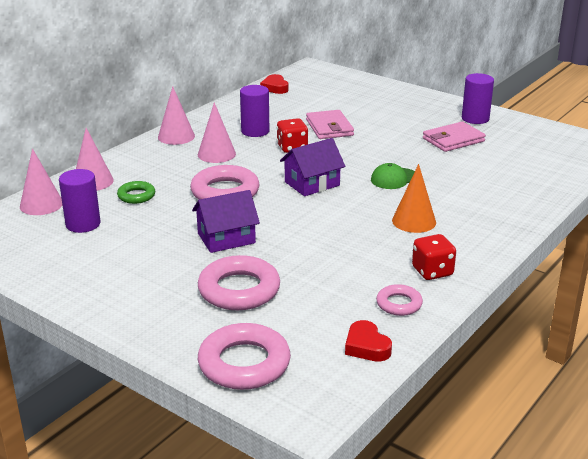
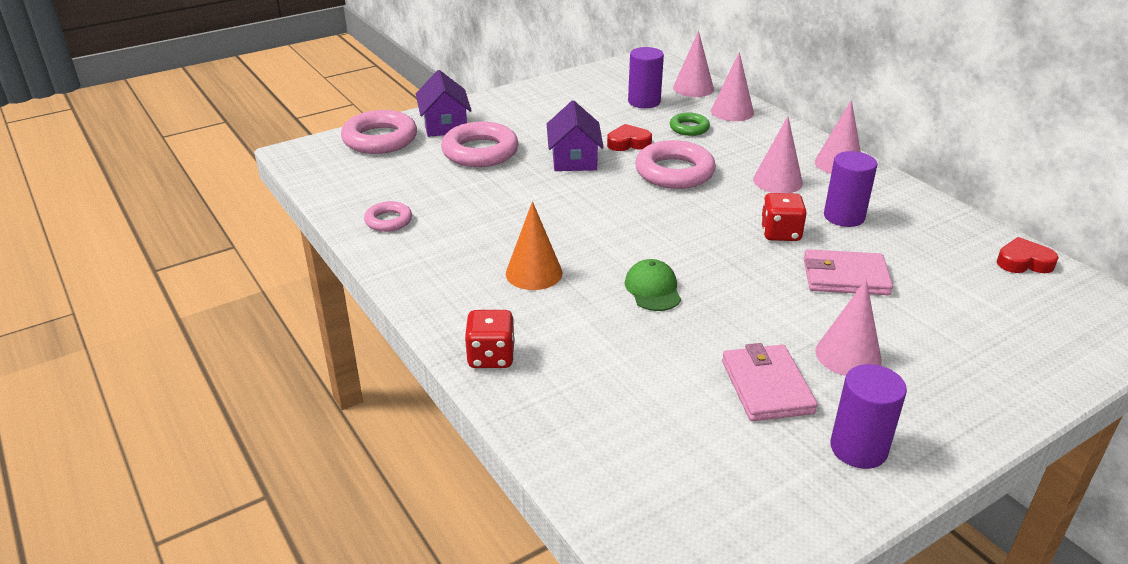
camera: 110 degrees right, 5 degrees up
purple house [280,138,345,196] -> purple house moved to [416,70,472,137]
red heart [345,320,392,362] -> red heart moved to [607,124,652,151]
red dice [412,234,456,280] -> red dice moved to [465,310,515,368]
none -> pink cone [815,279,882,376]

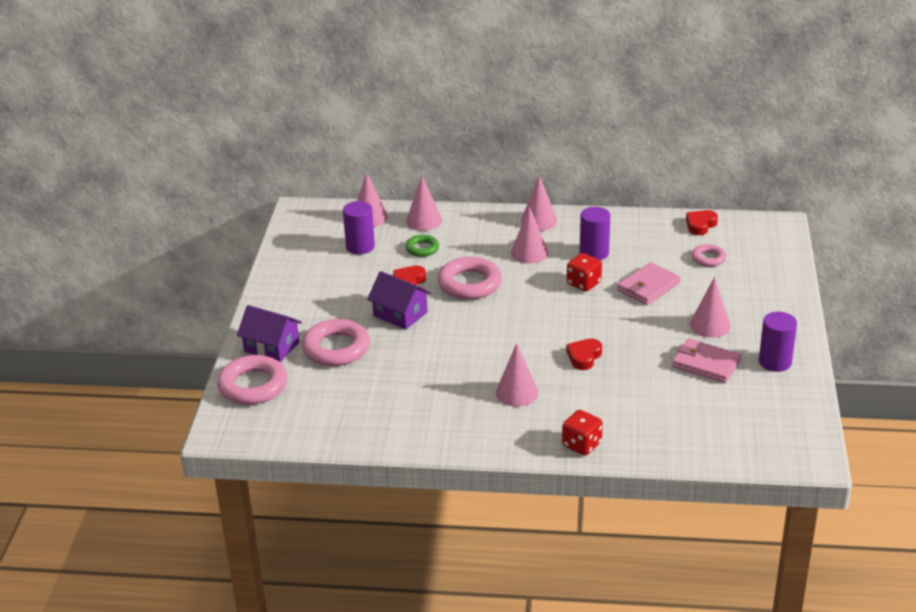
camera: 50 degrees left, 0 degrees up
pink ring [364,201,412,232] -> pink ring moved to [692,244,726,267]
orange cone [506,201,563,290] -> pink cone [496,343,538,407]
green cap [625,259,681,311] -> red heart [567,339,602,370]

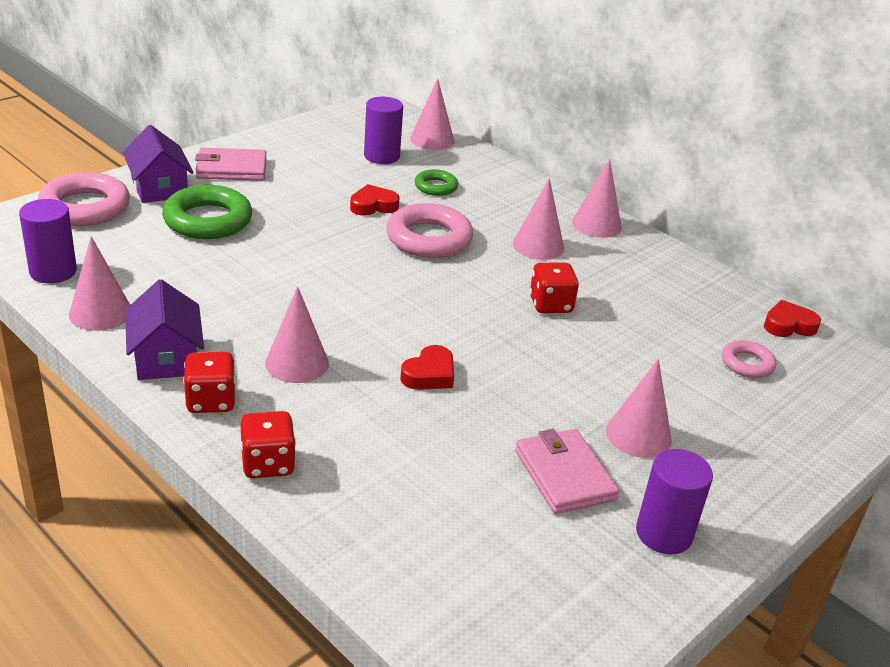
camera: 35 degrees right, 0 degrees up
pink ring [302,319,370,366] -> green ring [162,185,252,239]
purple house [367,271,431,329] -> purple house moved to [125,279,204,380]
pink cone [406,176,442,231] -> pink cone moved to [69,236,130,331]
red heart [567,339,602,370] -> red heart turned 150 degrees clockwise [400,345,454,390]
purple cylinder [580,207,610,260] -> purple cylinder moved to [19,199,77,283]
pink wallet [617,262,681,305] -> pink wallet moved to [195,148,267,181]
none -> red dice [183,352,236,413]

